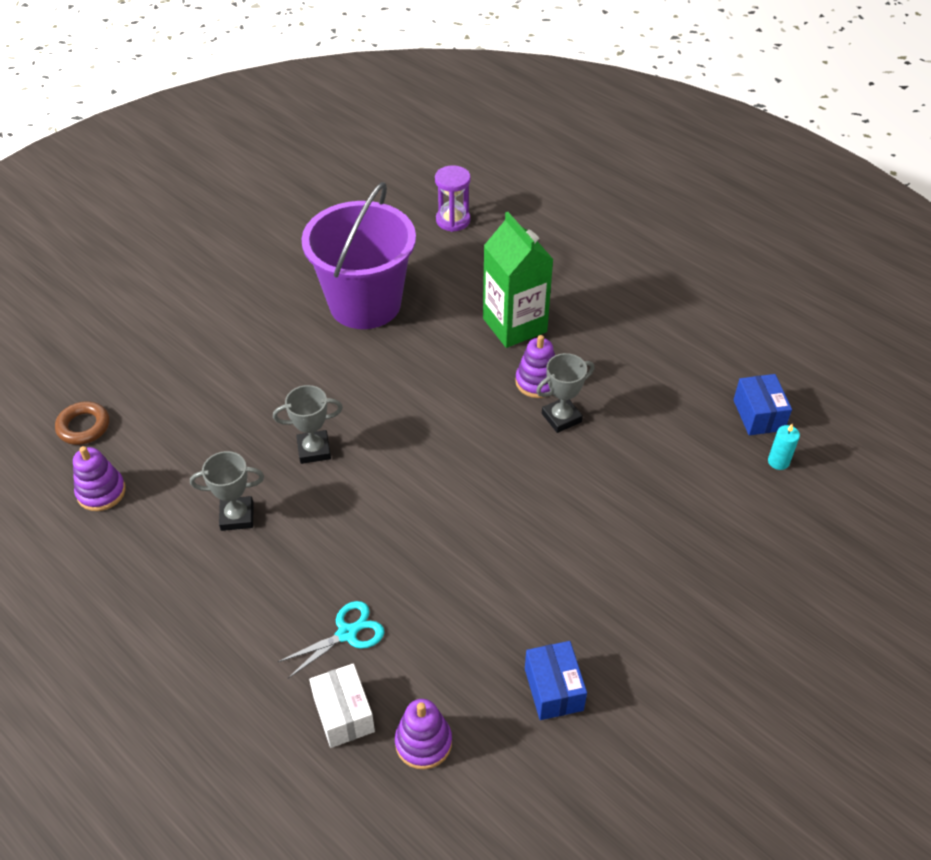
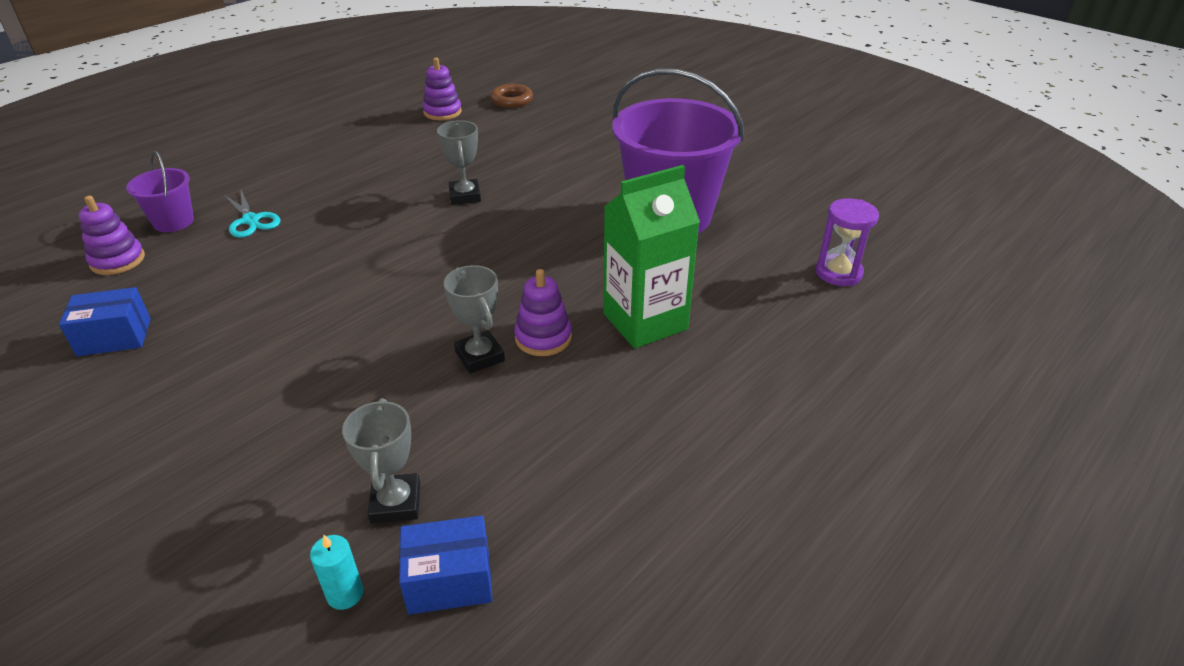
camera: 90 degrees right, 10 degrees down
grey trophy [190,451,264,531] -> grey trophy moved to [342,398,420,524]
white box [309,663,375,748] -> purple bucket [126,151,194,232]

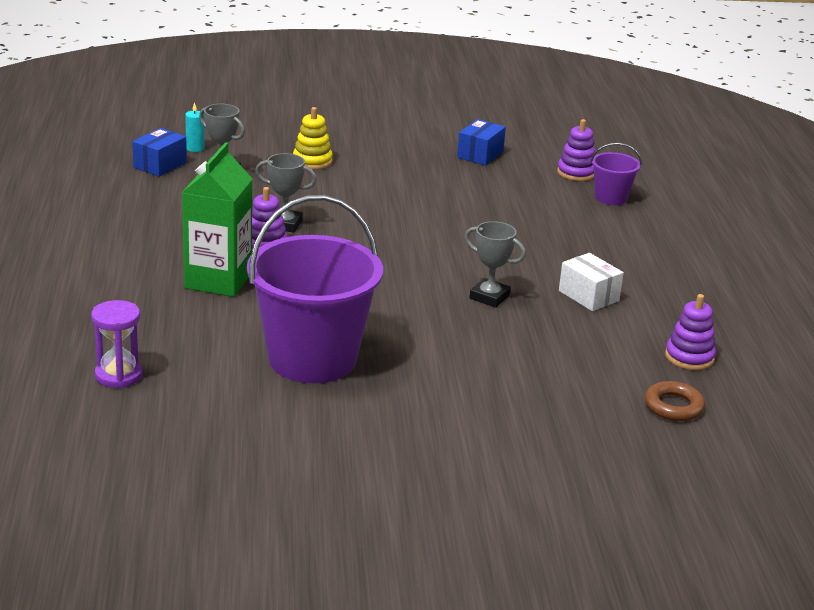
camera: 130 degrees right, 10 degrees down
turquoise scissors [223,190,280,238] -> none
none -> yellow stacking toy [293,107,333,170]
none -> white box [559,253,624,311]

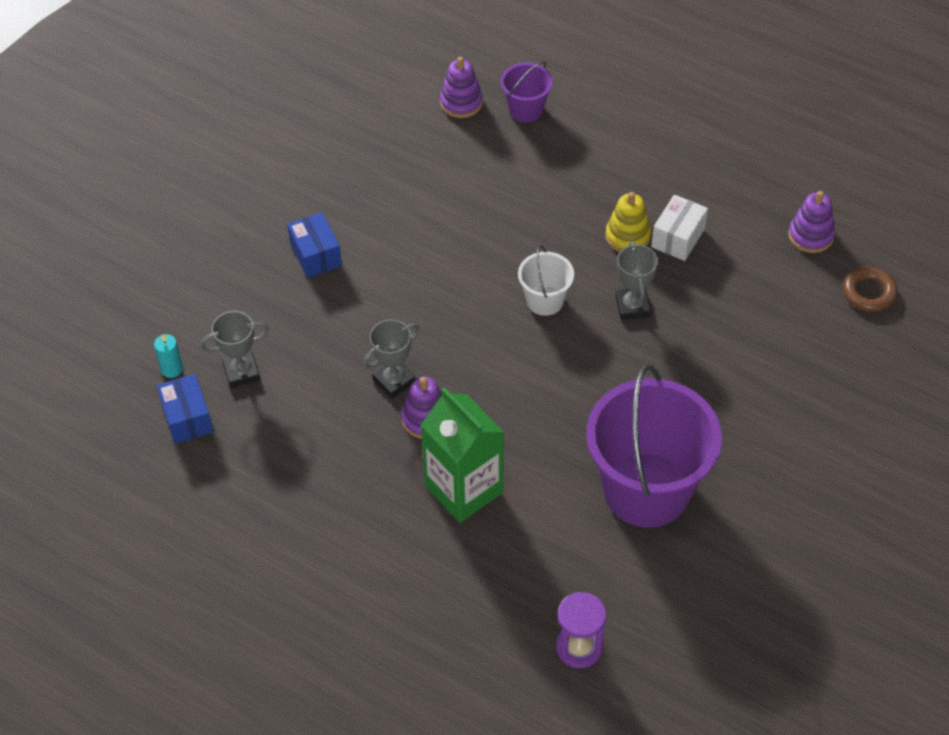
camera: 50 degrees left, 25 degrees up
yellow stacking toy [293,107,333,170] -> yellow stacking toy moved to [605,192,651,252]
blue box [457,119,506,166] -> blue box moved to [287,212,342,278]
grey trophy [465,221,526,307] -> grey trophy turned 75 degrees counterclockwise [616,241,658,320]
white box [559,253,624,311] -> white box turned 60 degrees counterclockwise [651,195,708,261]
none -> white bucket [518,245,574,316]

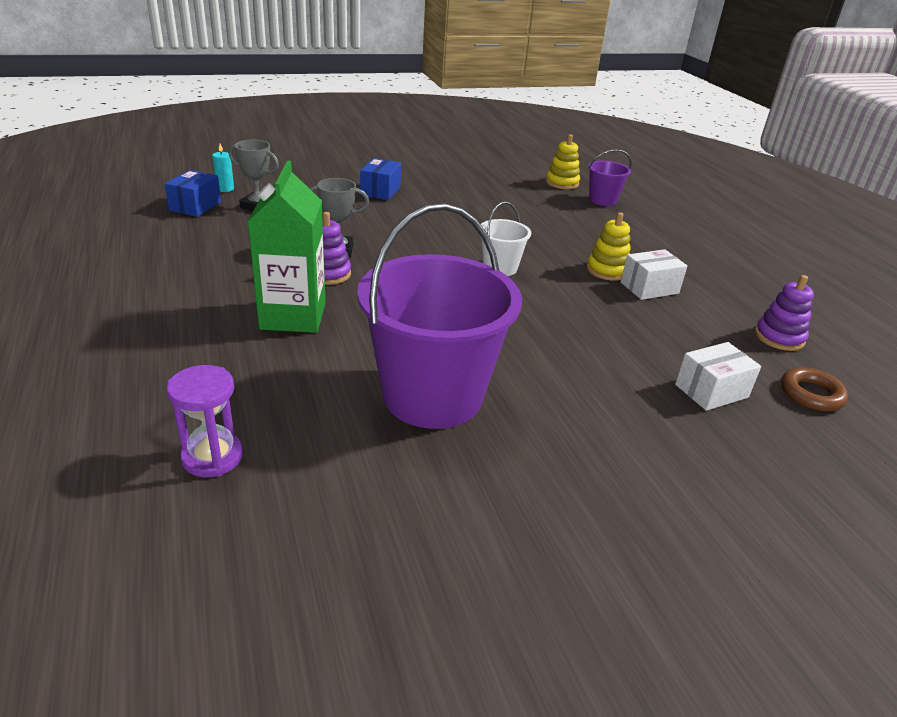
camera: 35 degrees right, 20 degrees down
purple stacking toy [440,57,483,118] -> yellow stacking toy [546,134,580,189]
grey trophy [616,241,658,320] -> none
none -> white box [675,342,761,411]

